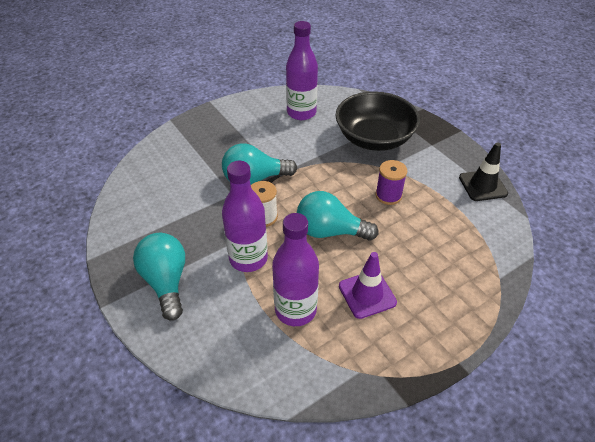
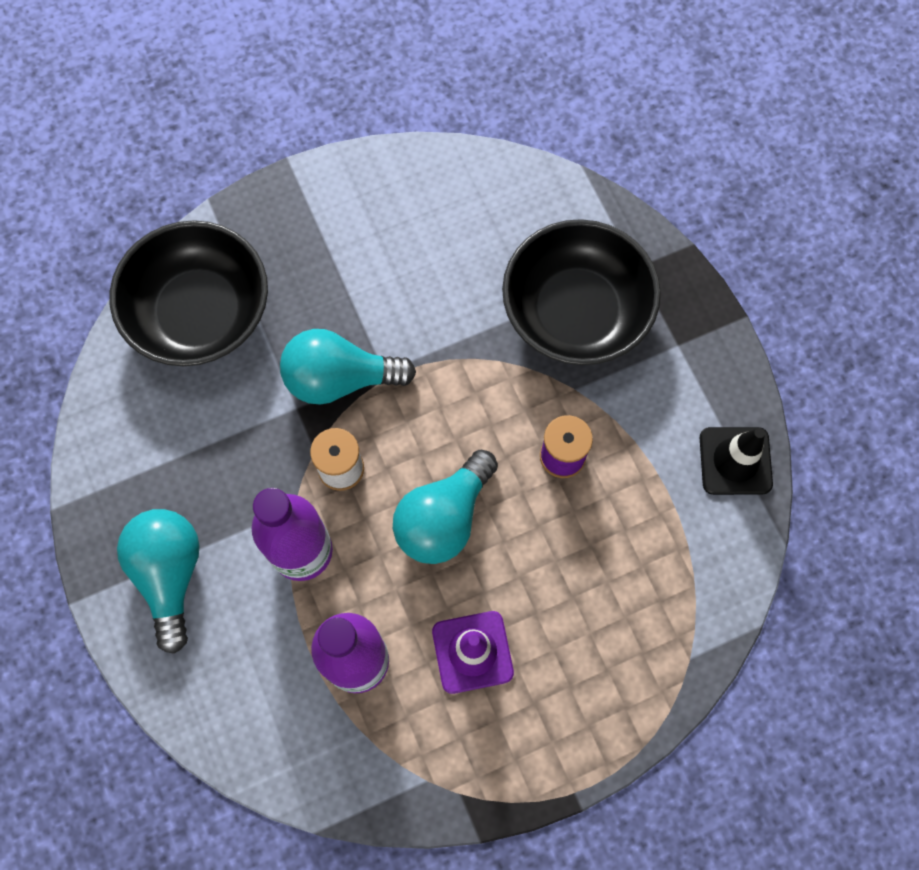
camera: 10 degrees right, 25 degrees up
purple bottle [286,21,318,120] -> none
turquoise light bulb [297,191,379,241] -> turquoise light bulb turned 75 degrees counterclockwise [393,450,498,564]
none -> black bowl [109,220,268,366]

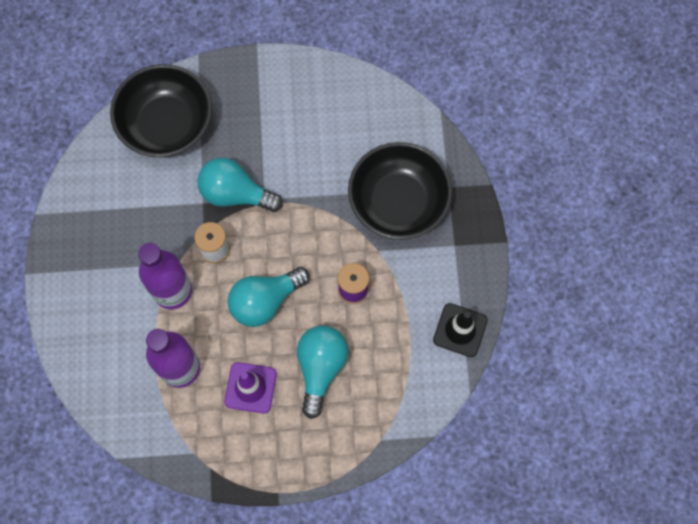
camera: 20 degrees right, 0 degrees up
turquoise light bulb [117,509,200,654] -> turquoise light bulb moved to [297,326,348,419]

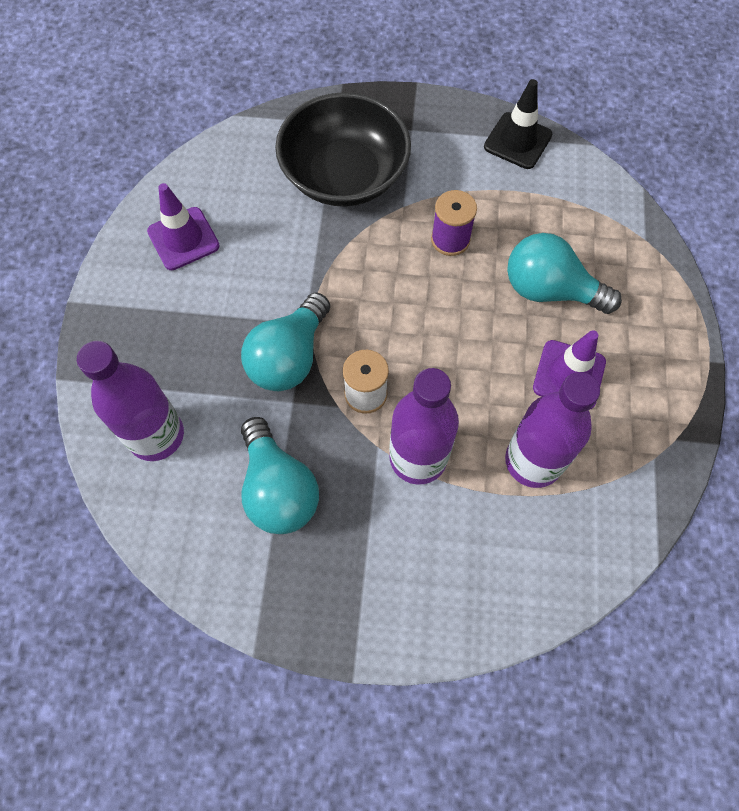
camera: 80 degrees left, 5 degrees down
black bowl [110,64,212,157] -> purple bottle [77,341,184,461]
turquoise light bulb [227,267,310,327] -> turquoise light bulb moved to [241,417,319,534]
none -> purple traffic cone [147,183,220,270]

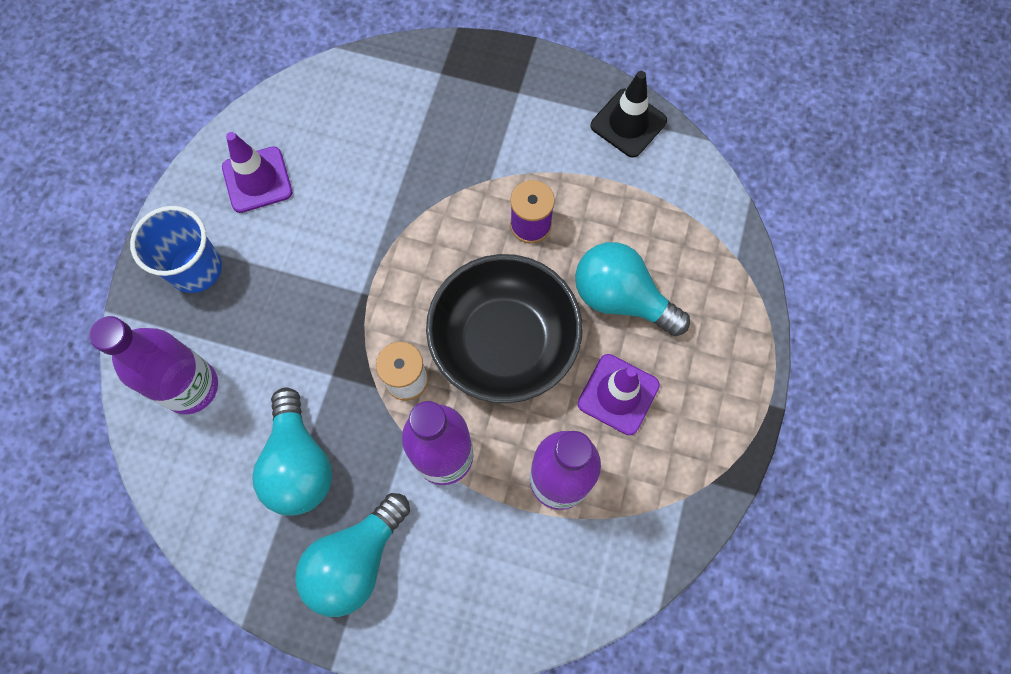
camera: 10 degrees right, 5 degrees up
turquoise light bulb [241,292,330,391] -> turquoise light bulb moved to [295,493,410,617]
black bowl [275,92,411,207] -> black bowl moved to [426,254,583,403]
none -> blue cup [130,206,222,293]

